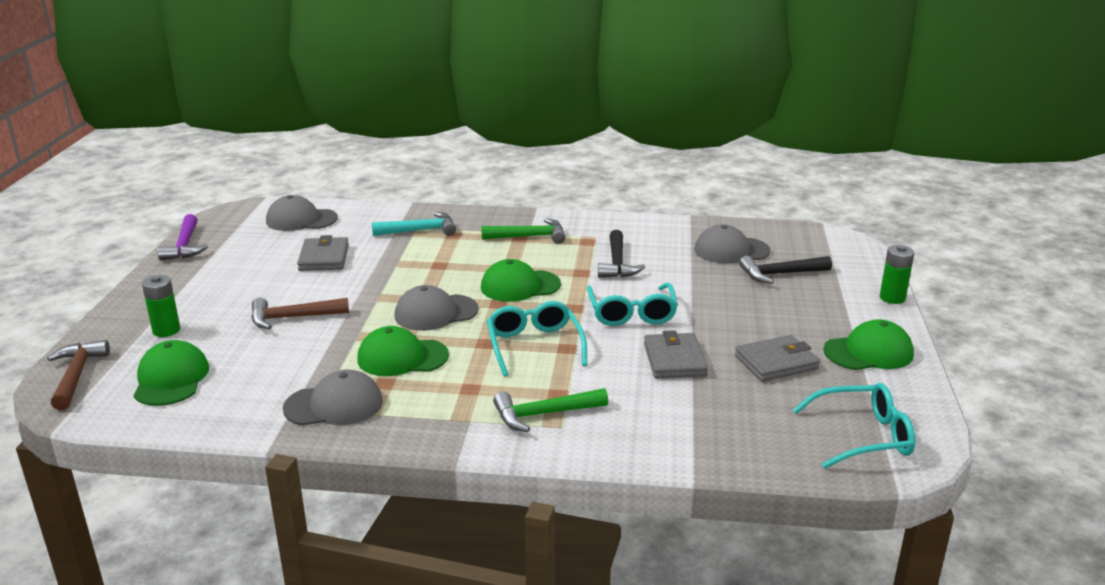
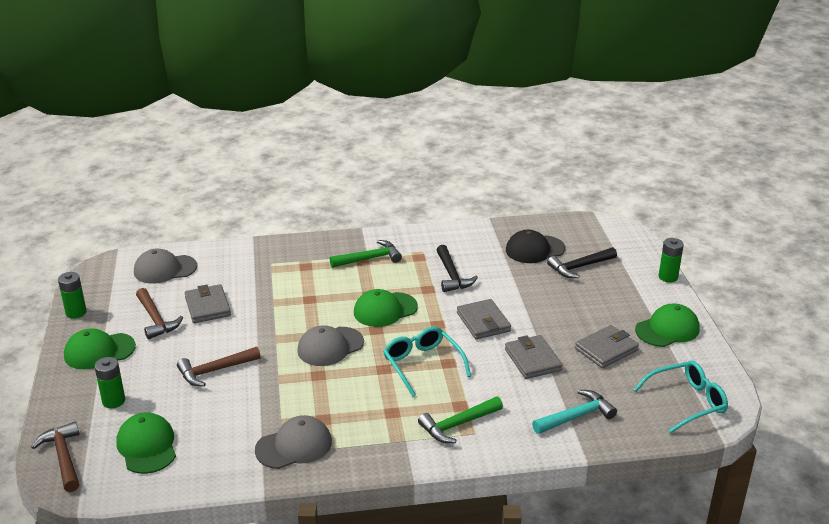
camera: 15 degrees left, 5 degrees up
purple hammer [158,214,208,261] -> green battery [58,272,87,319]
green cap [357,326,449,376] -> green cap moved to [64,328,136,369]
turquoise hammer [372,212,456,236] -> turquoise hammer moved to [532,390,617,434]
turquoise glasses [586,283,678,326] -> grey wallet [457,299,511,339]
grey cap [694,225,771,263] -> black cap [506,230,565,263]
none -> brown hammer [136,288,183,339]

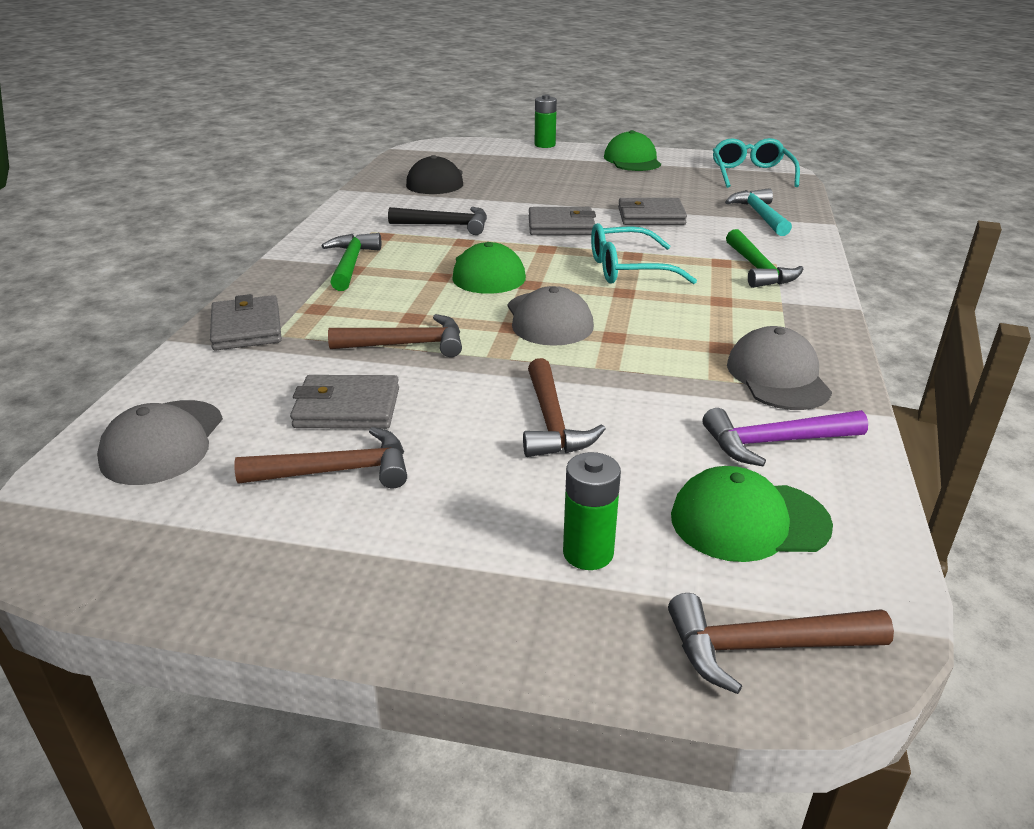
camera: 70 degrees left, 0 degrees up
green battery [58,272,87,319] -> none
green cap [64,328,136,369] -> none
black hammer [547,247,617,278] -> none
grey wallet [575,325,639,368] -> grey wallet moved to [210,294,282,351]
none -> brown hammer [328,314,462,357]
none -> purple hammer [703,408,868,466]

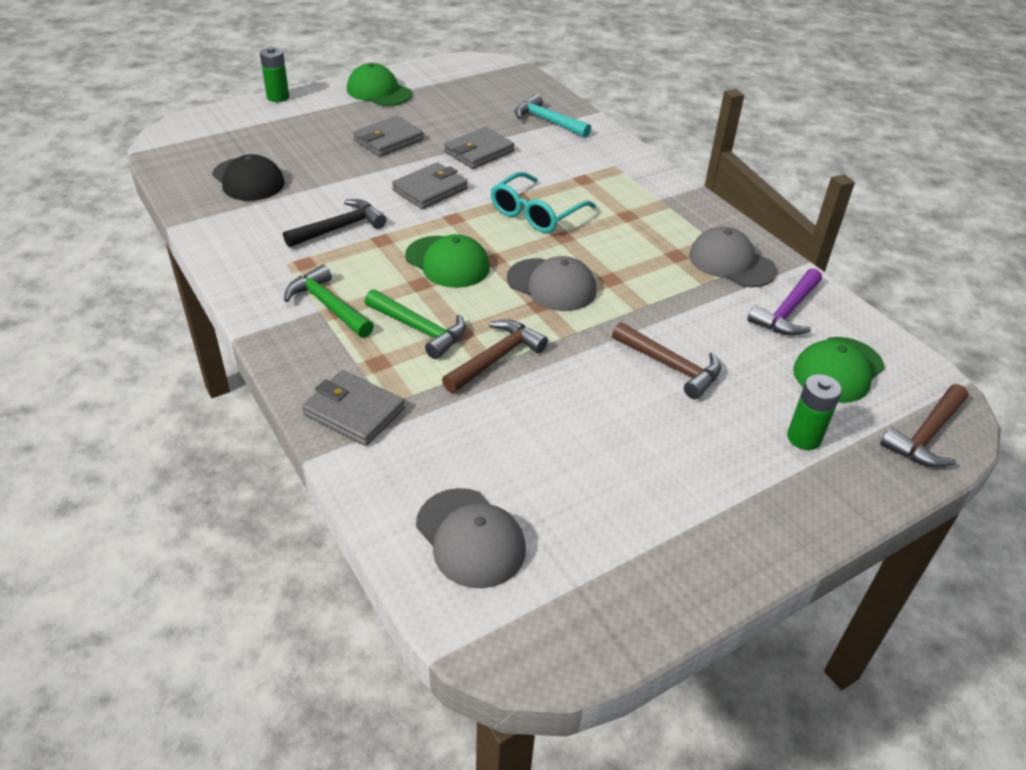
camera: 45 degrees left, 10 degrees up
brown hammer [234,427,407,488] -> none
grey wallet [290,375,399,429] -> grey wallet moved to [353,116,424,157]
turquoise glasses [713,138,800,188] -> none
green hammer [726,229,803,288] -> green hammer moved to [365,289,466,359]

